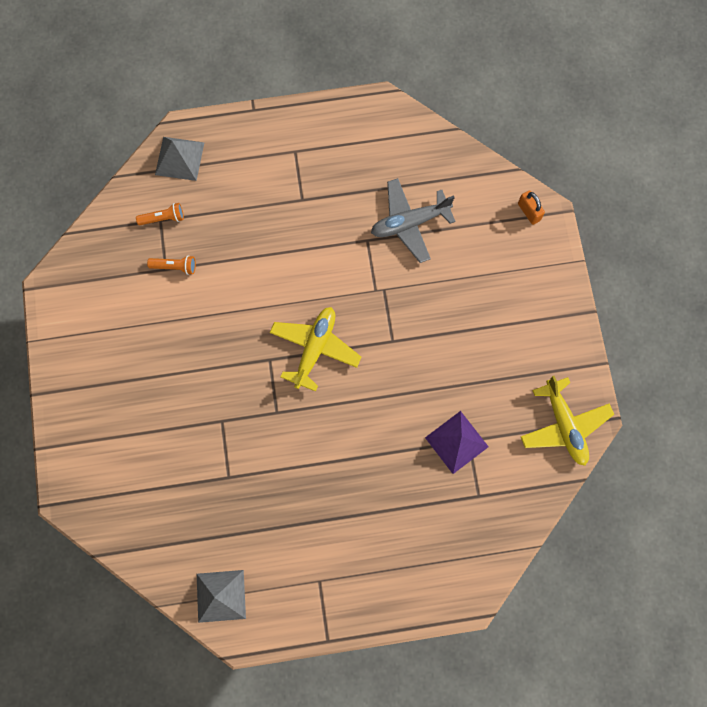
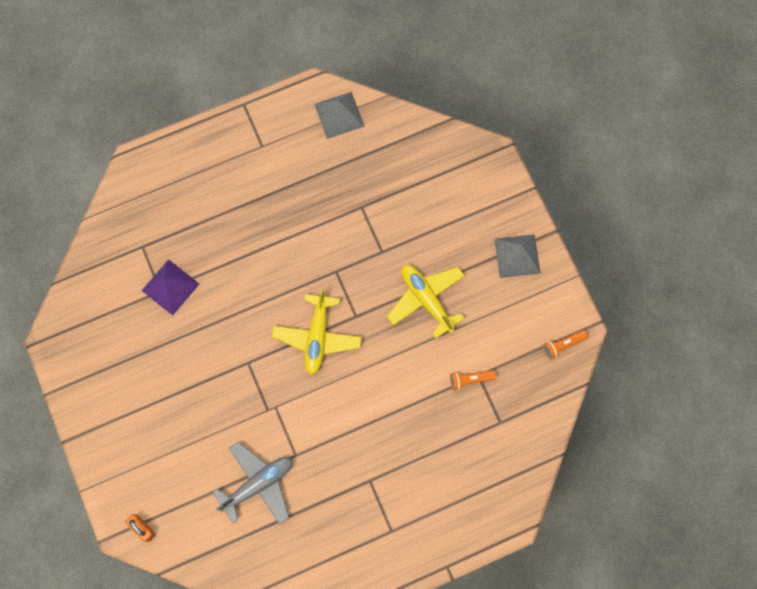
camera: 165 degrees right, 0 degrees up
orange flashlight [136,203,184,225] -> orange flashlight moved to [543,330,588,359]
grey pyramid [155,137,205,181] -> grey pyramid moved to [494,234,541,278]
yellow plane [521,376,614,466] -> yellow plane moved to [387,265,465,338]

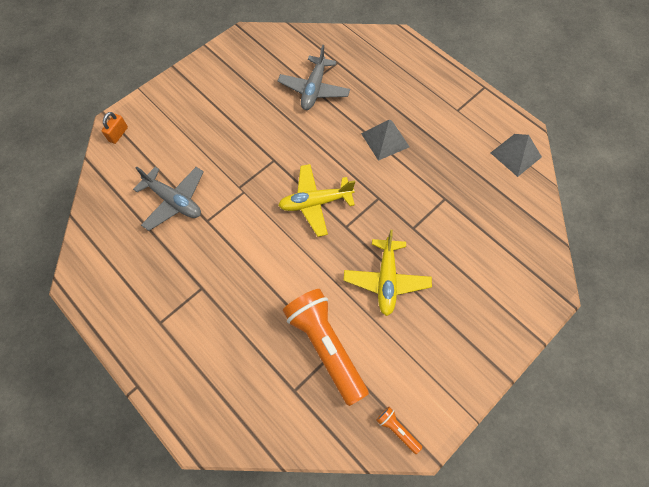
camera: 70 degrees right, 10 degrees down
purple pyramid [142,259,199,315] -> grey plane [278,45,350,110]
yellow plane [387,265,465,338] -> yellow plane turned 150 degrees clockwise [344,230,432,316]
orange flashlight [450,370,496,390] -> orange flashlight [283,289,369,406], size x2.42
grey pyramid [494,234,541,278] -> grey pyramid moved to [361,120,410,161]

